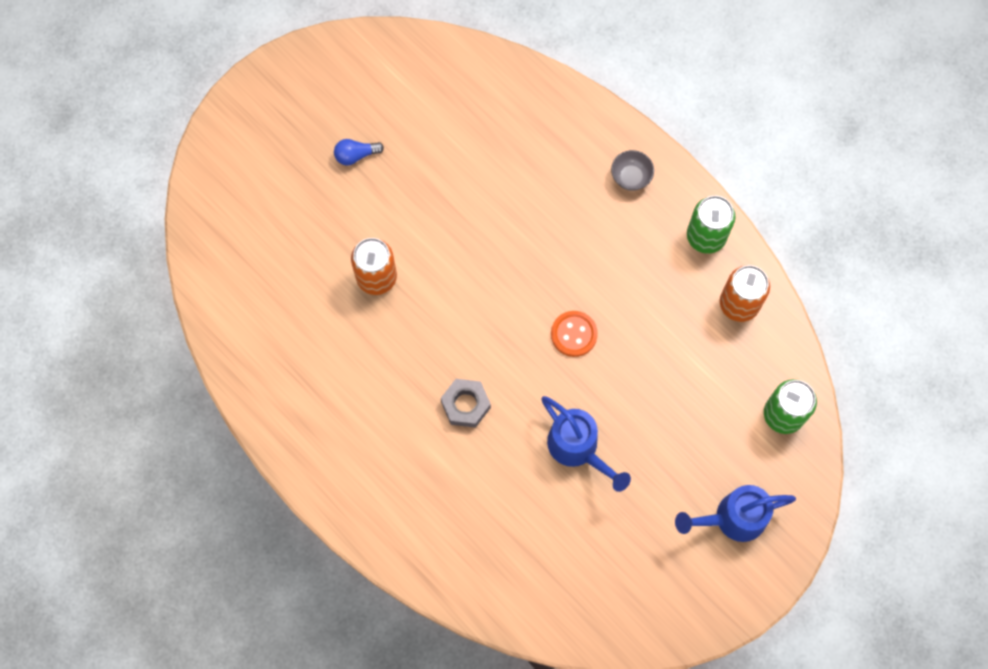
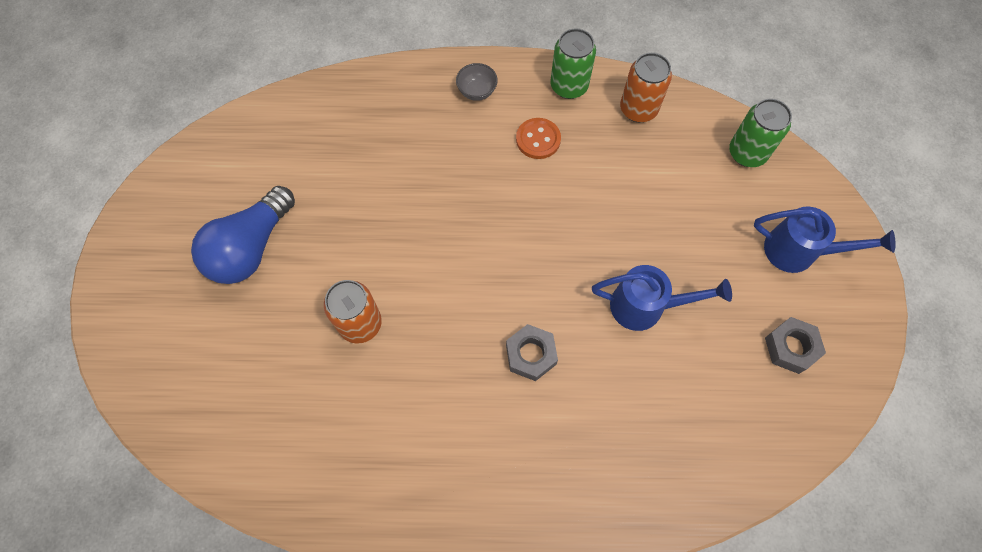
camera: 45 degrees left, 5 degrees down
blue light bulb [334,139,384,166] -> blue light bulb [191,186,295,284], size x2.26
orange button [551,311,598,357] -> orange button moved to [516,118,561,159]
blue watering can [675,485,796,542] -> blue watering can turned 105 degrees counterclockwise [754,206,895,273]
none -> grey nut [765,317,826,374]

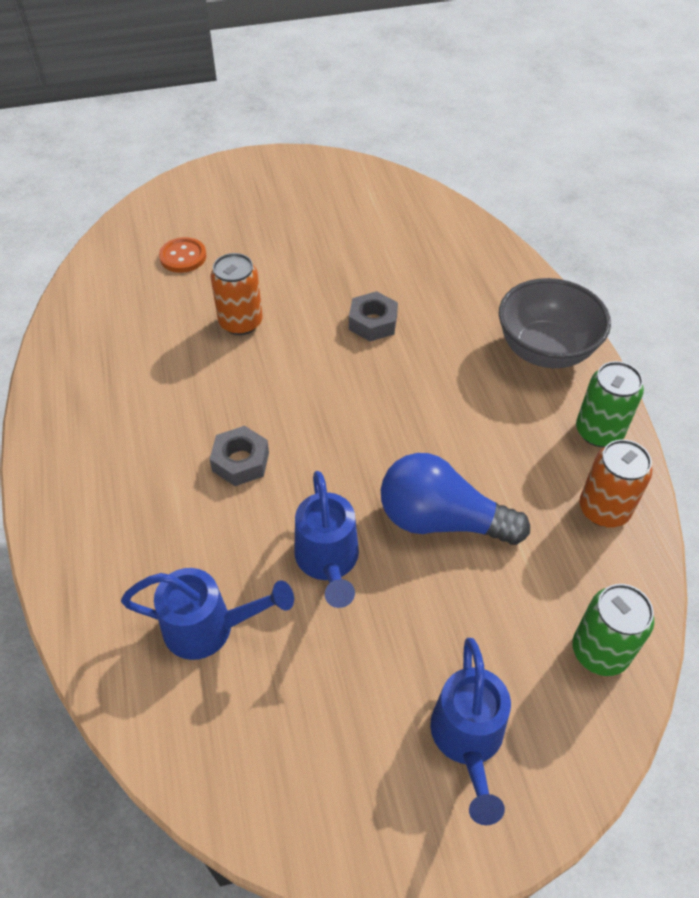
camera: 75 degrees right, 15 degrees down
blue light bulb [191,186,295,284] -> blue light bulb moved to [381,453,530,545]
grey bowl [456,63,498,101] -> grey bowl [499,278,611,368], size x2.21
orange button [516,118,561,159] -> orange button moved to [159,237,207,273]
grey nut [765,317,826,374] -> grey nut moved to [349,291,398,341]
none -> blue watering can [121,568,294,660]

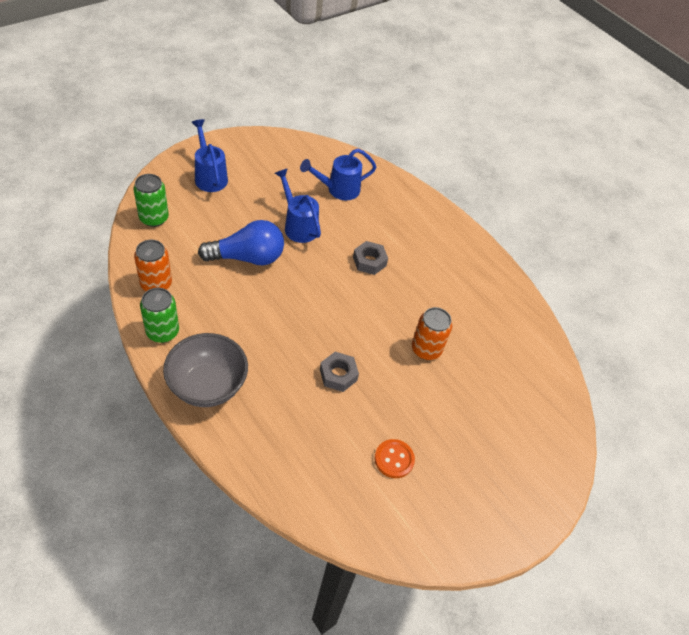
camera: 150 degrees right, 0 degrees up
orange button [159,237,207,273] -> orange button moved to [375,439,415,478]

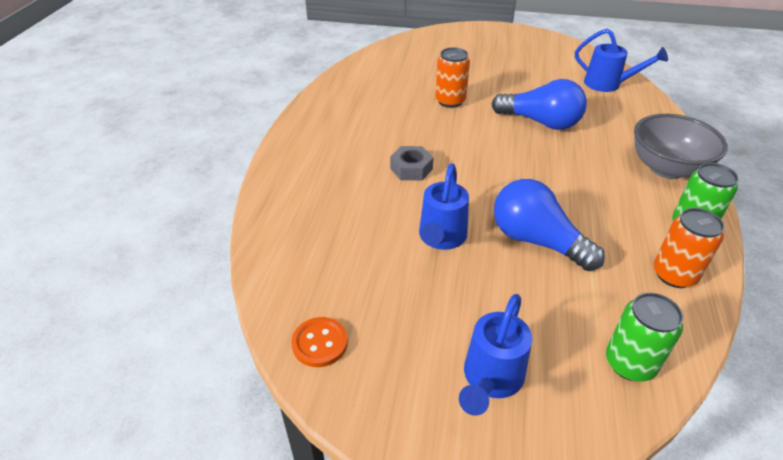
camera: 125 degrees left, 10 degrees down
blue watering can [300,148,376,200] -> blue watering can moved to [575,29,668,92]
grey nut [320,352,359,392] -> blue light bulb [492,79,587,130]
orange button [375,439,415,478] -> orange button moved to [291,317,348,367]

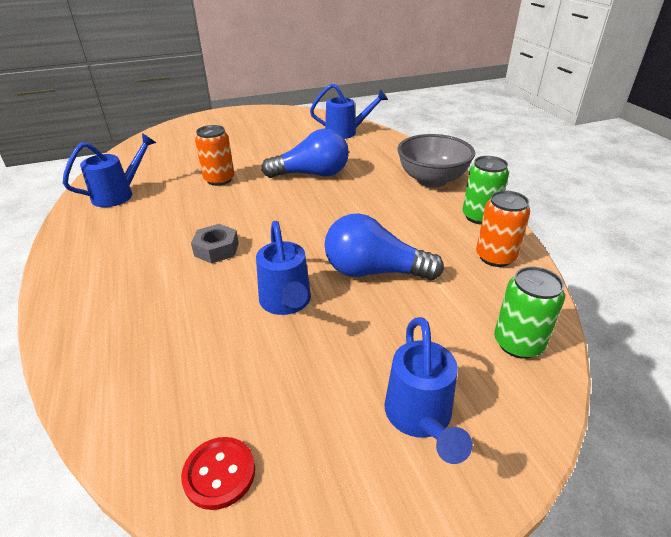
camera: 30 degrees left, 5 degrees down
orange button [291,317,348,367] -> red button [181,437,255,510]
none -> blue watering can [63,133,156,207]

